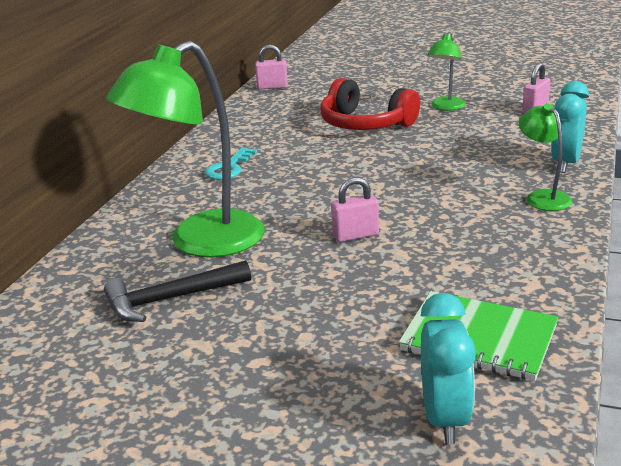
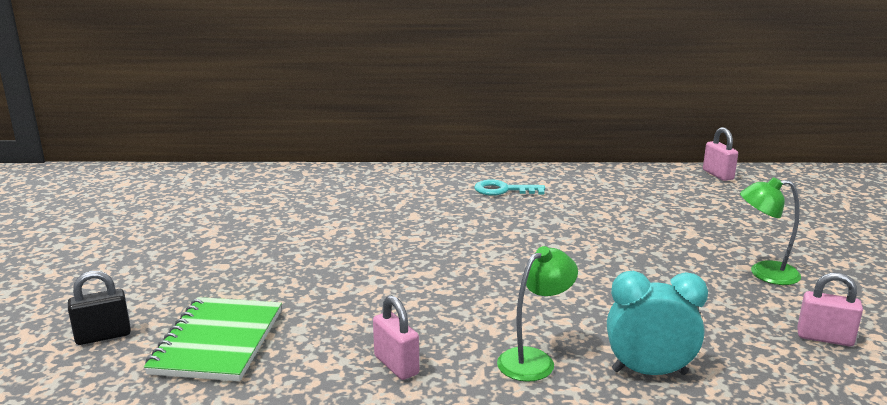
camera: 70 degrees right, 5 degrees down
black hammer [104,260,251,322] -> none
green lamp [106,41,265,257] -> none
red headphones [320,78,420,130] -> none
pink padlock [331,177,379,242] -> pink padlock moved to [373,295,419,380]
turquoise clock [421,293,476,444] -> black padlock [68,271,131,345]

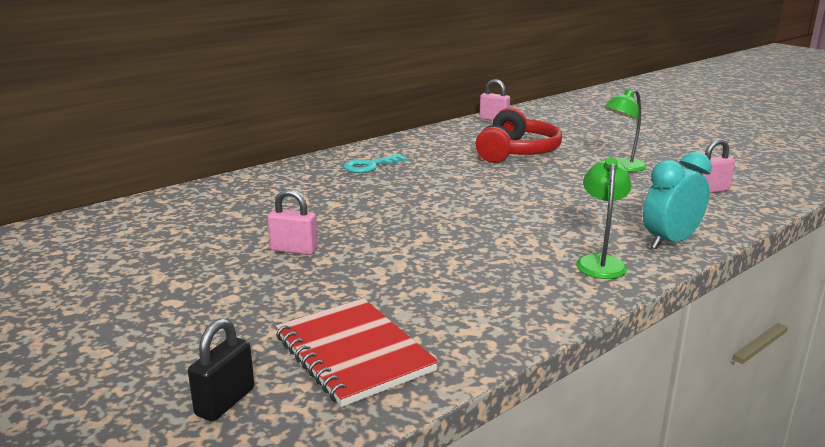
camera: 40 degrees left, 0 degrees up
green notebook [144,297,282,381] -> red notebook [275,298,438,407]
pink padlock [373,295,419,380] -> pink padlock moved to [267,189,318,255]
none -> red headphones [476,108,562,163]

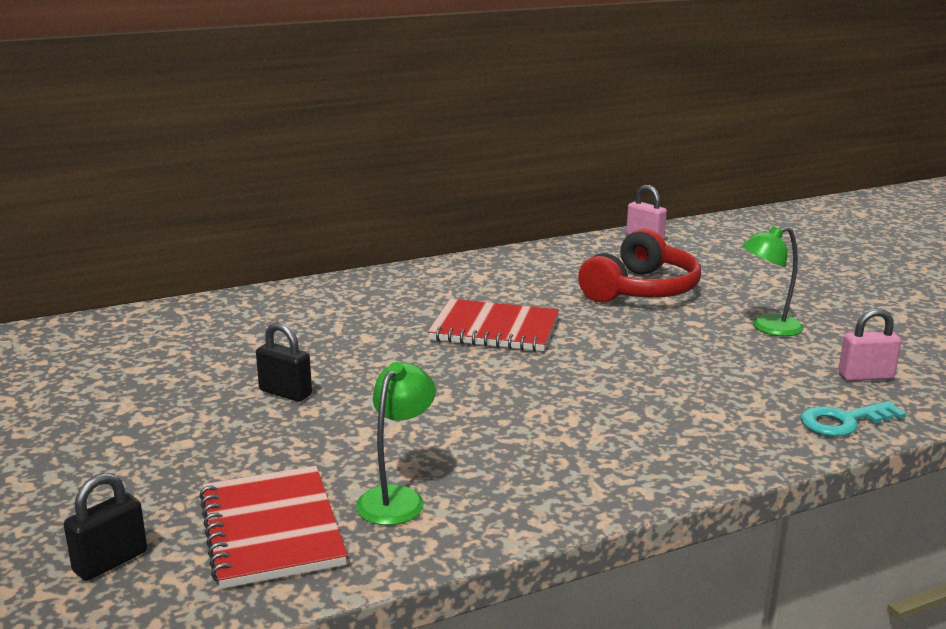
camera: 15 degrees right, 0 degrees up
pink padlock [267,189,318,255] -> black padlock [256,322,312,402]
turquoise key [344,154,407,173] -> turquoise key moved to [800,401,907,437]
green lamp [576,158,632,279] -> green lamp moved to [356,362,436,525]
turquoise clock [643,152,712,249] -> none
none -> red notebook [428,299,559,352]

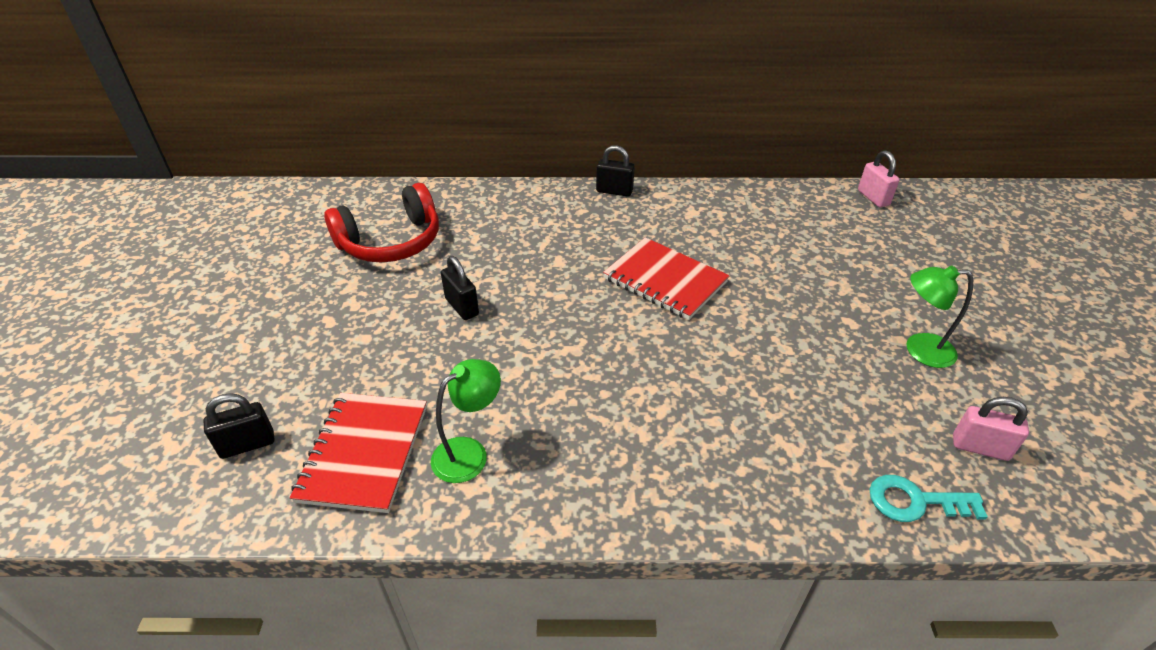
camera: 25 degrees right, 20 degrees up
red headphones [578,228,701,303] -> red headphones moved to [324,183,439,262]
none -> black padlock [596,145,635,197]

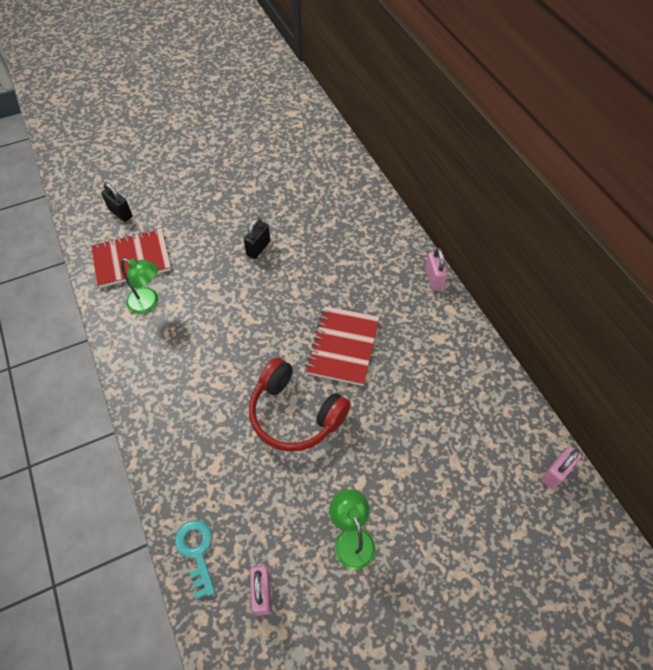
camera: 65 degrees right, 15 degrees up
red headphones [324,183,439,262] -> red headphones moved to [249,357,351,452]
black padlock [596,145,635,197] -> pink padlock [425,248,448,291]

